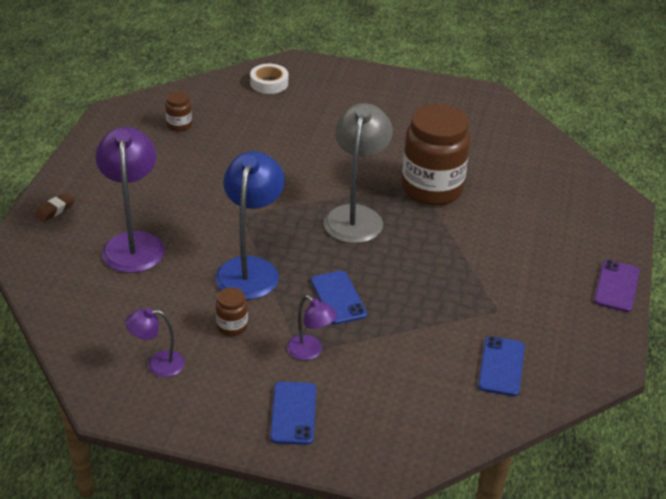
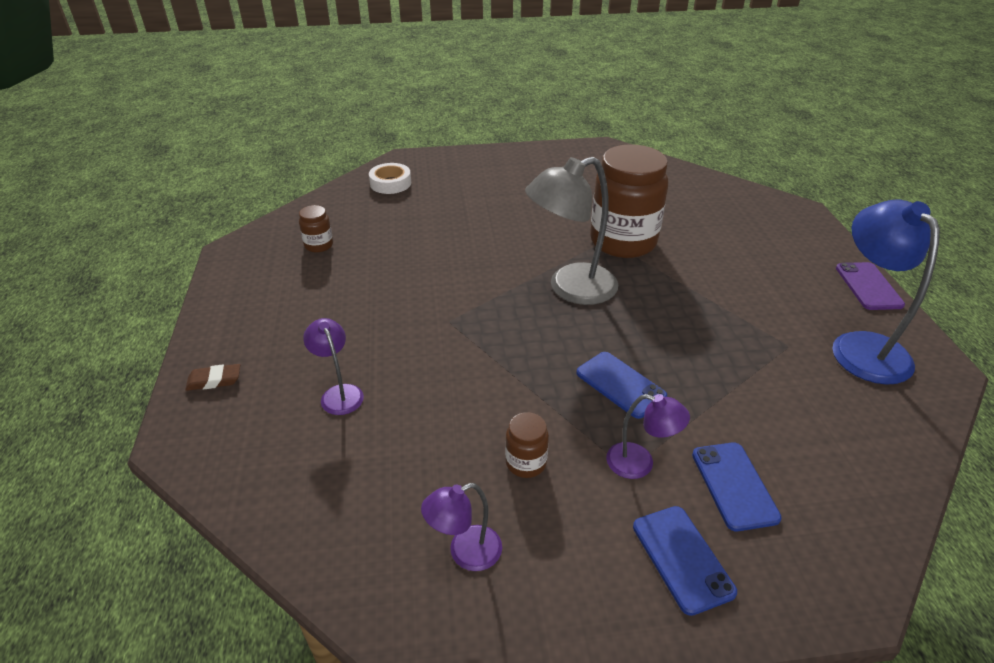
camera: 20 degrees left, 0 degrees up
brown eraser [35,192,75,222] -> brown eraser turned 60 degrees clockwise [185,364,240,391]
purple lamp [95,127,165,273] -> purple lamp [303,318,364,415], size x0.52
blue lamp [215,151,285,300] -> blue lamp moved to [832,200,940,385]
grey lamp [324,103,393,243] -> grey lamp turned 105 degrees counterclockwise [525,157,618,305]
blue phone [478,336,525,396] -> blue phone moved to [692,442,782,531]

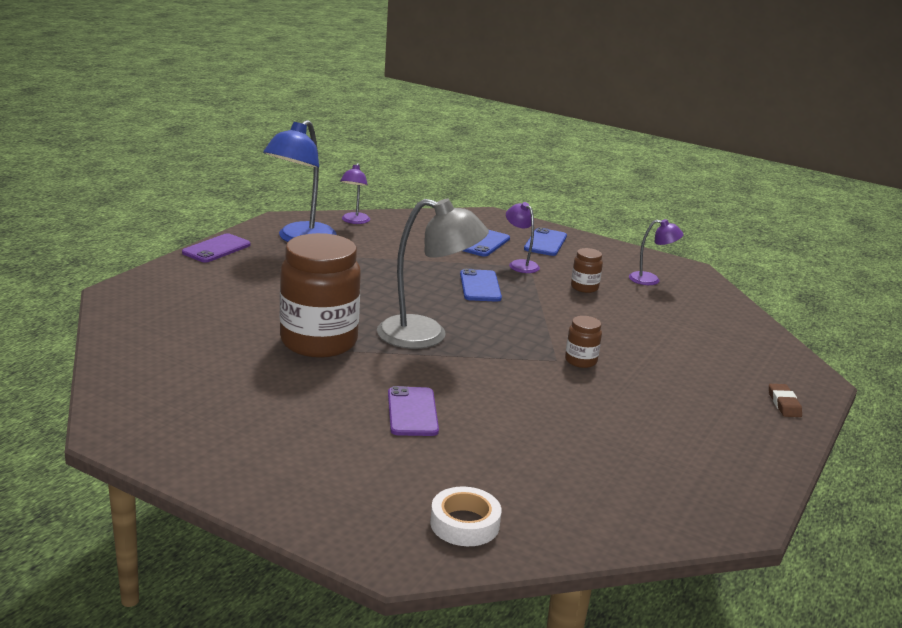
camera: 145 degrees left, 15 degrees down
brown eraser [185,364,240,391] -> brown eraser turned 60 degrees clockwise [769,384,802,417]
brown jar [299,205,333,253] -> brown jar moved to [565,316,602,368]
purple lamp [303,318,364,415] -> purple lamp moved to [340,163,370,224]
none -> purple phone [388,386,439,436]

